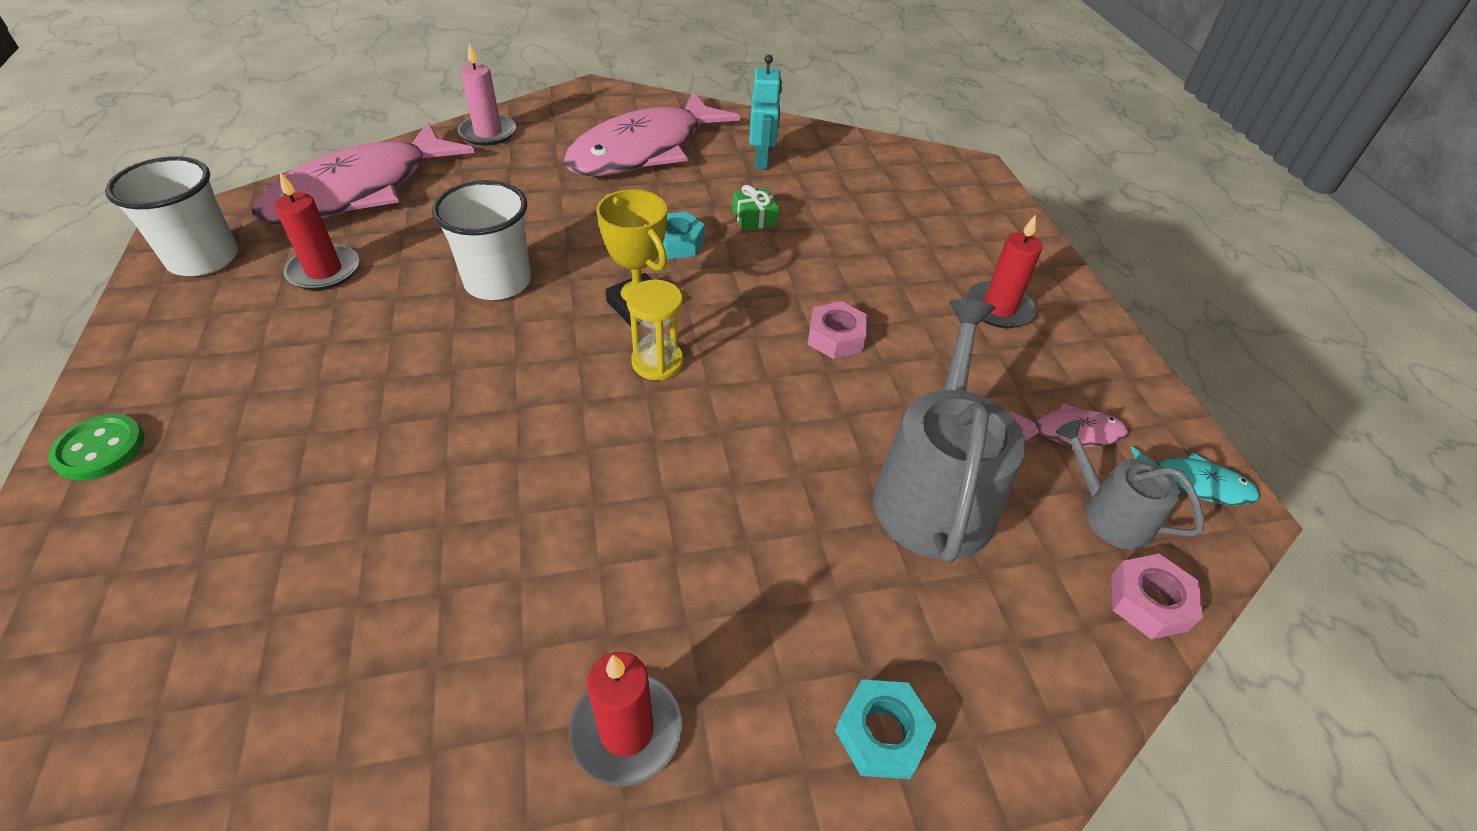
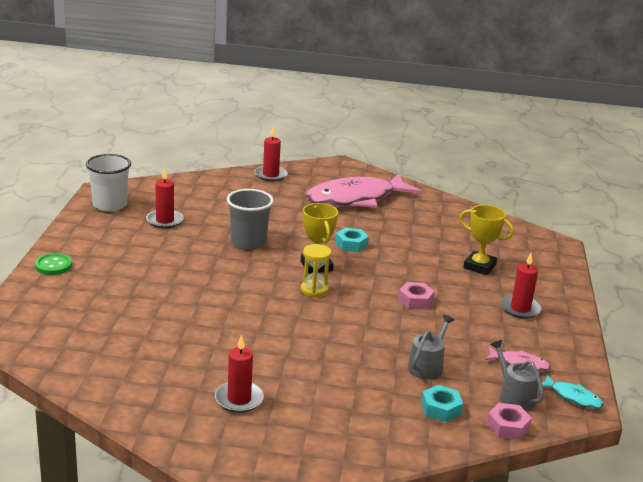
camera: 20 degrees right, 20 degrees down
pink fish [251,122,475,225] -> none
white cup [432,180,531,300] -> grey cup [227,189,274,250]
pink candle [458,43,516,146] -> red candle [254,127,288,182]
green gift [732,185,779,231] -> none
turquoise robot [749,55,782,170] -> none
turquoise nut [835,679,937,779] -> turquoise nut moved to [421,385,463,422]
grey watering can [873,299,1026,564] -> grey watering can [408,315,454,380], size x0.55
none -> yellow trophy [459,205,514,275]

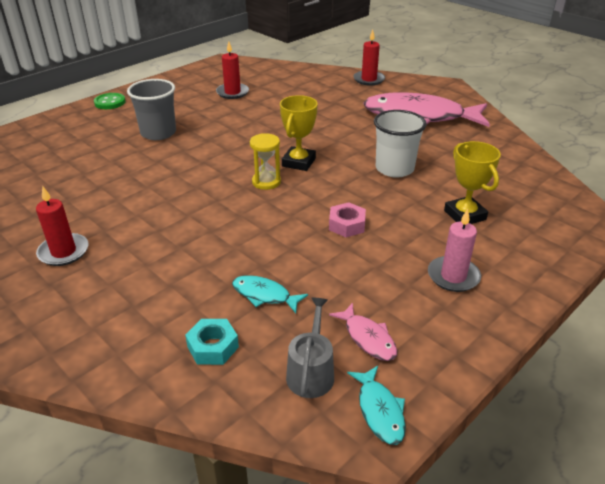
camera: 40 degrees right, 10 degrees up
white cup [86,154,131,212] -> white cup moved to [374,110,427,178]
grey cup [227,189,274,250] -> grey cup moved to [127,79,176,140]
turquoise nut [335,228,369,252] -> none
grey watering can [408,315,454,380] -> turquoise fish [232,275,308,313]
pink nut [487,403,532,440] -> none
red candle [500,253,542,319] -> pink candle [428,209,481,292]

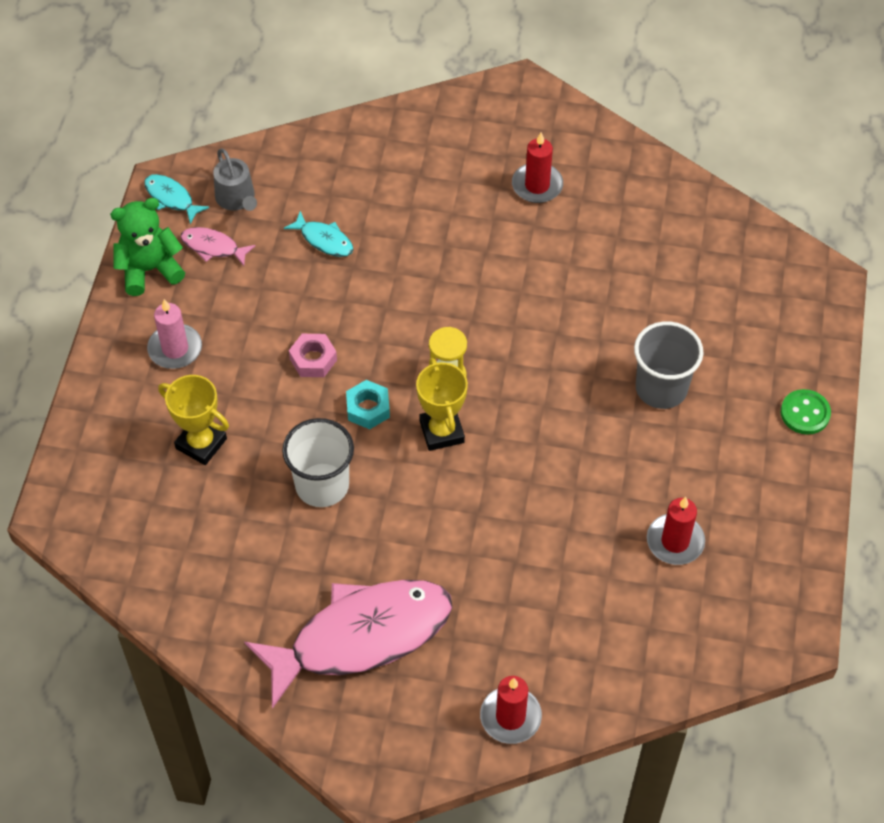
camera: 145 degrees right, 20 degrees up
turquoise nut [185,319,239,365] -> turquoise nut moved to [346,380,390,429]
turquoise fish [232,275,308,313] -> turquoise fish turned 45 degrees clockwise [284,211,354,257]
none -> green teddy bear [110,198,185,296]

